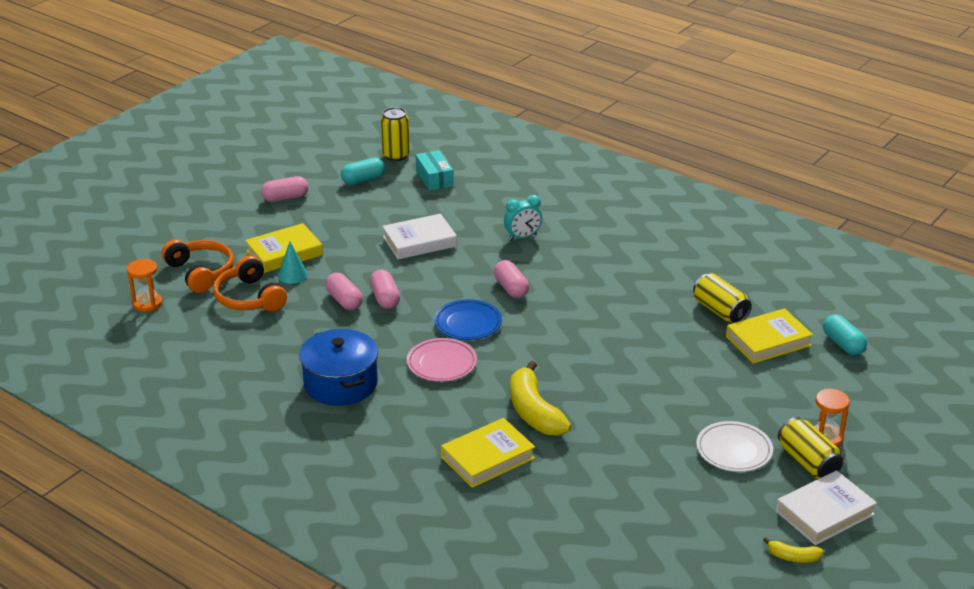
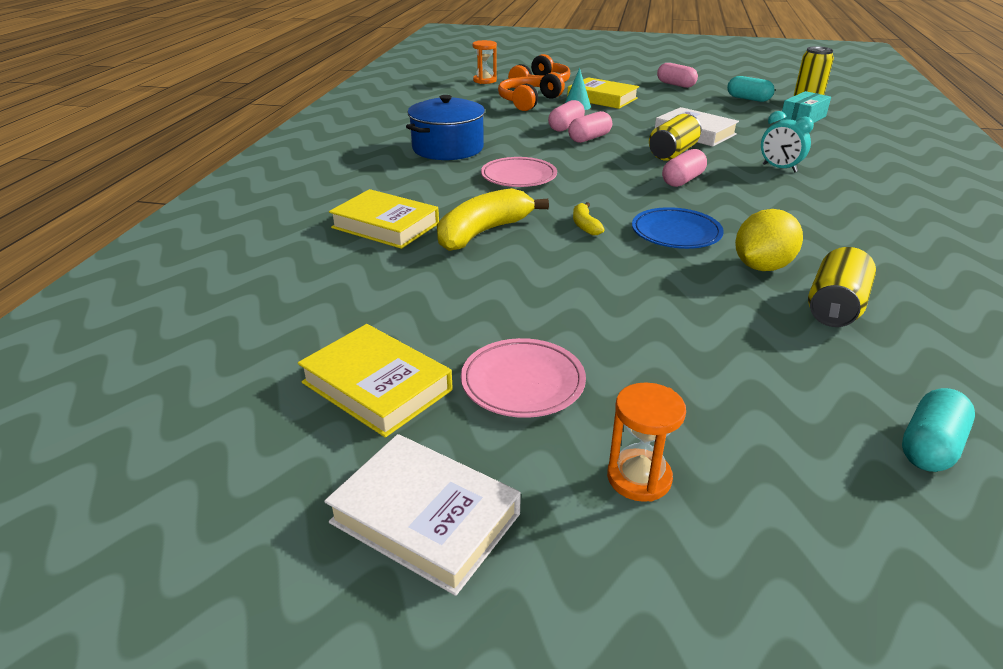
camera: 65 degrees right, 0 degrees up
blue plate [434,299,502,340] -> blue plate moved to [632,207,724,249]
white plate [696,421,773,472] -> pink plate [461,338,586,418]
yellow book [726,308,813,364] -> yellow book moved to [298,324,453,438]
yellow banana [763,537,823,563] -> yellow banana moved to [573,202,605,235]
yellow can [778,417,843,479] -> yellow can moved to [649,114,702,161]
none -> yellow lemon [735,209,803,271]

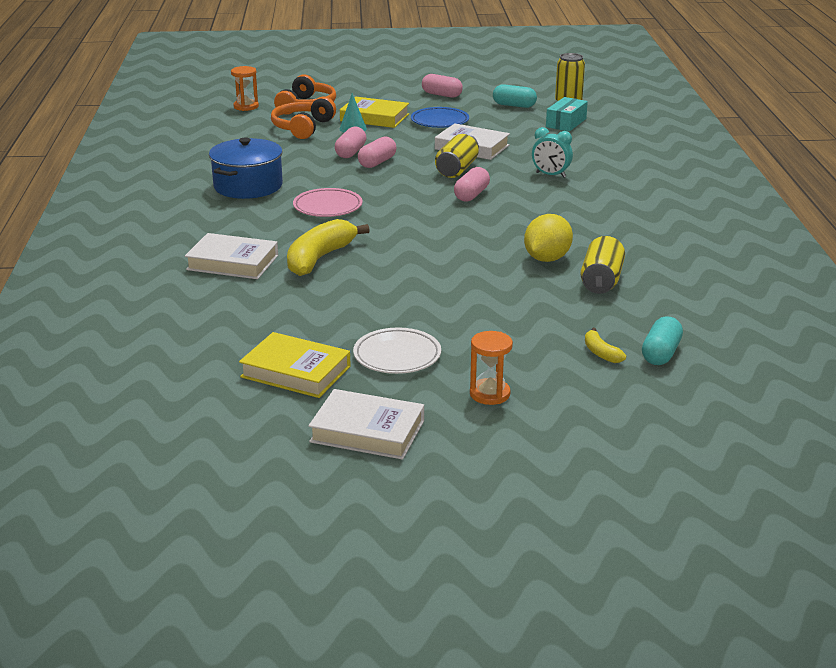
camera: 15 degrees left, 5 degrees down
yellow book [329,189,439,249] -> white book [185,233,278,279]
pink plate [461,338,586,418] -> white plate [353,328,441,374]
yellow banana [573,202,605,235] -> yellow banana moved to [585,328,626,363]
blue plate [632,207,724,249] -> blue plate moved to [411,107,469,128]

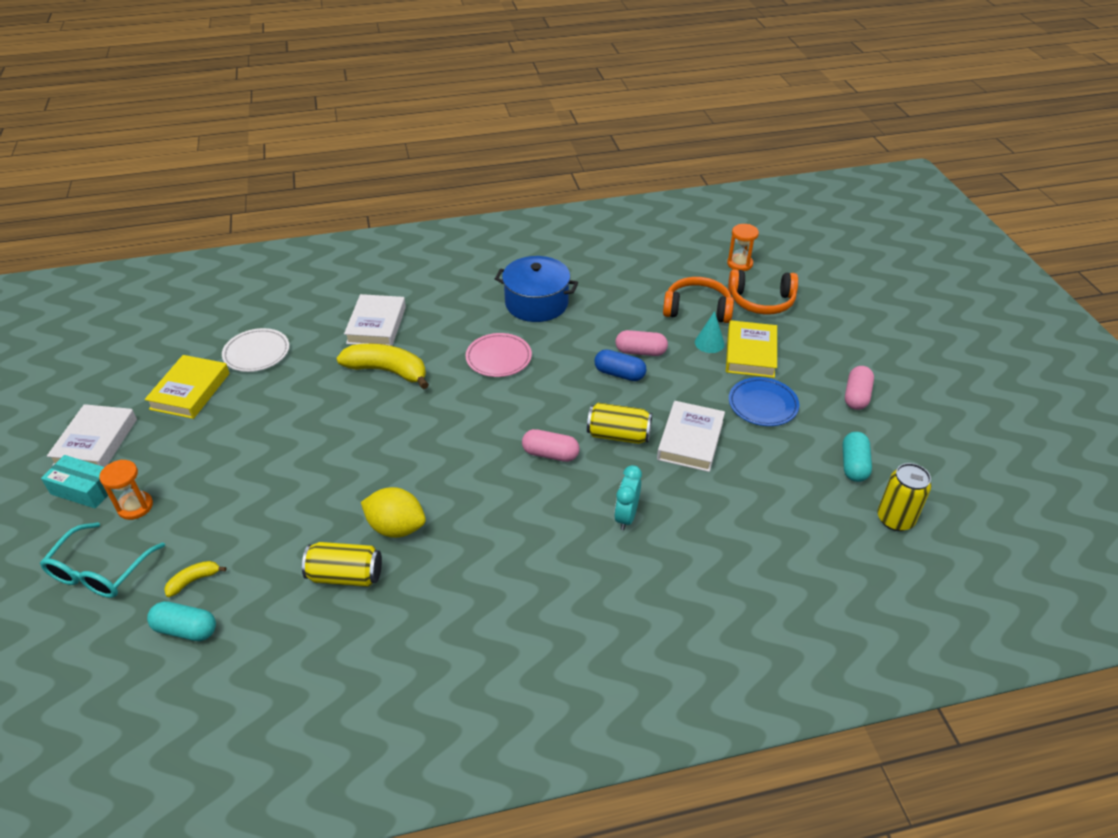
camera: 80 degrees right, 15 degrees up
white plate [353,328,441,374] -> white plate moved to [222,328,290,372]
pink capsule [358,136,397,168] -> blue capsule [594,349,647,381]
turquoise box [546,97,588,132] -> turquoise box moved to [41,455,113,509]
none -> turquoise glasses [40,522,165,598]

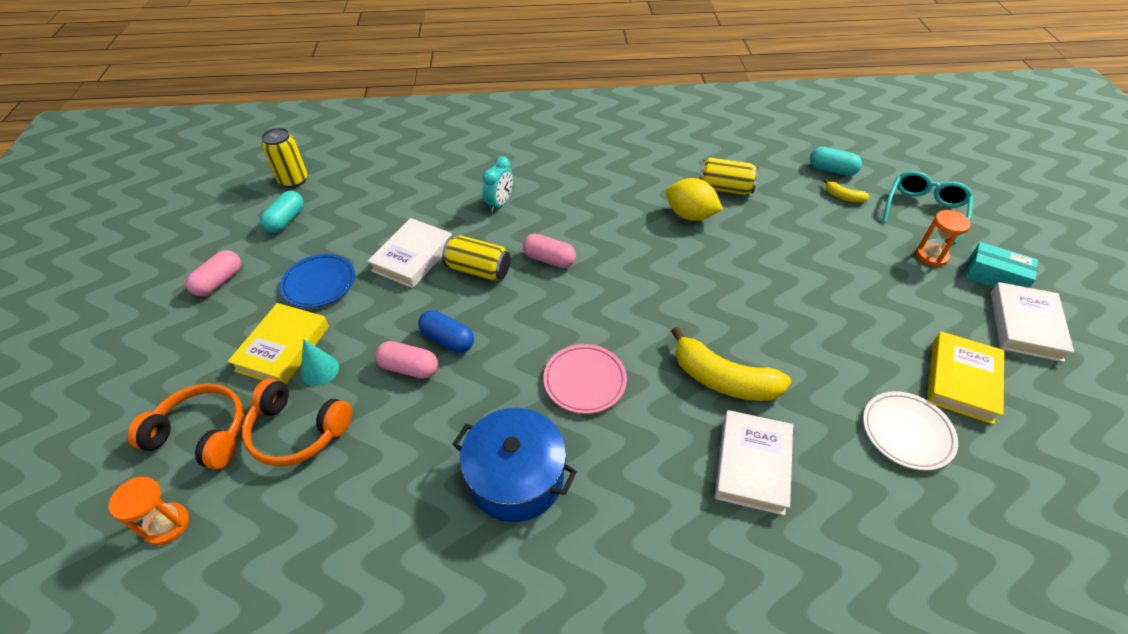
camera: 170 degrees left, 5 degrees up
yellow banana [164,561,227,597] -> yellow banana turned 60 degrees clockwise [824,179,870,203]

